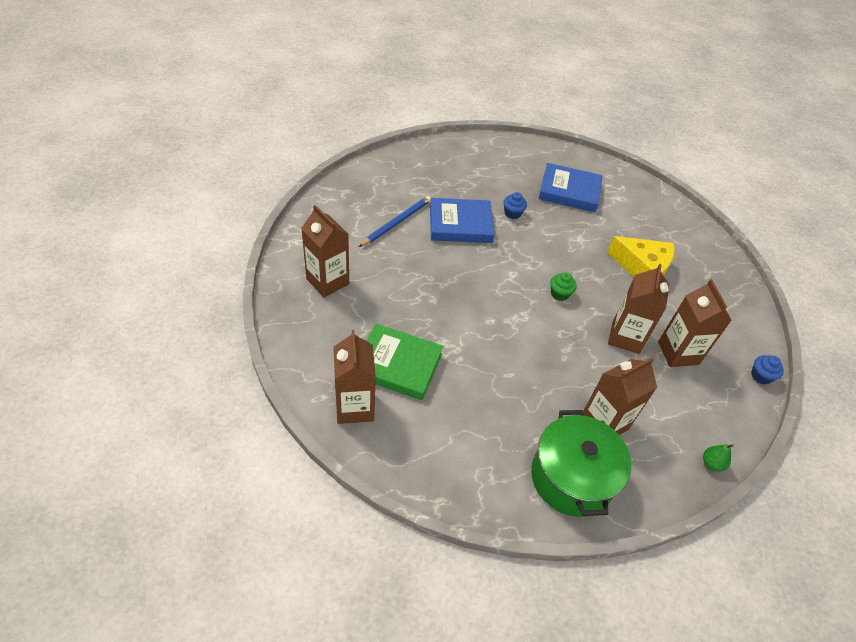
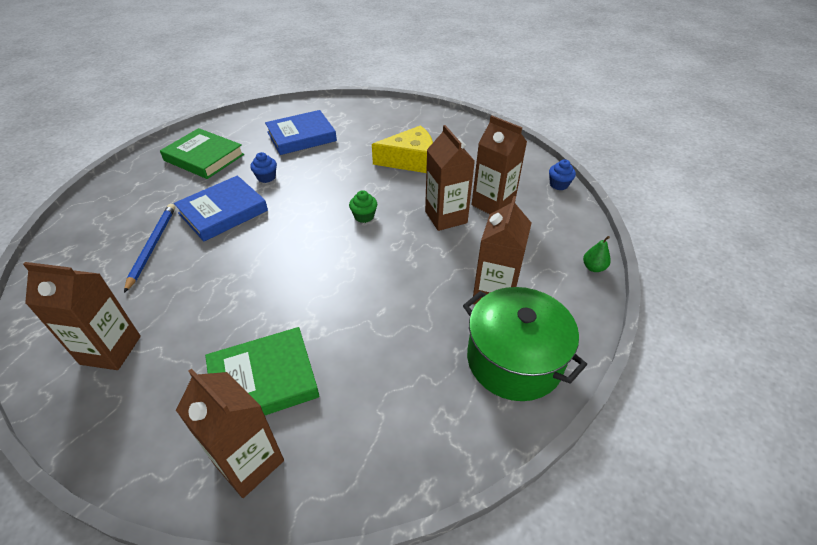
camera: 35 degrees left, 5 degrees down
none -> green book [160,128,244,179]

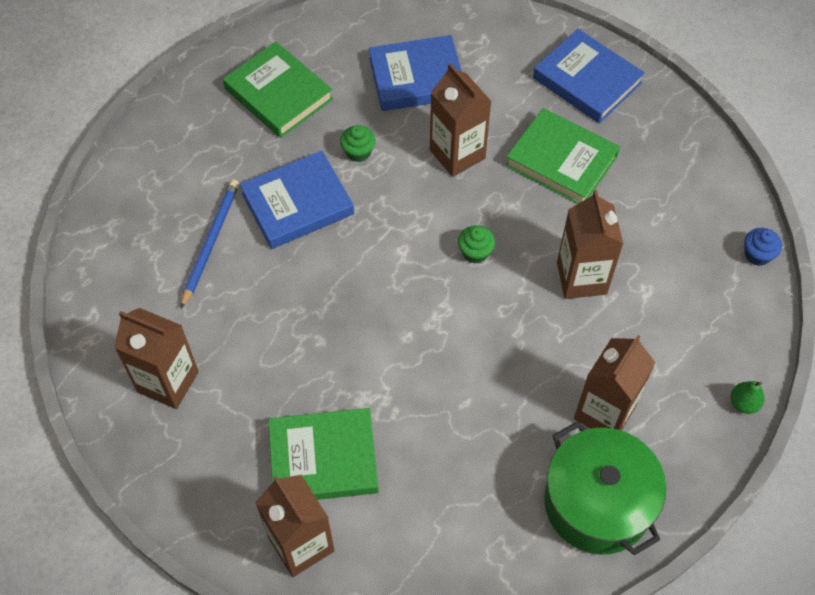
camera: 15 degrees right, 15 degrees up
blue cupcake [250,152,277,183] -> green cupcake [340,125,376,162]
yellow cheese [372,125,433,173] -> green book [505,108,620,204]
brown carton [472,115,527,214] -> brown carton moved to [430,63,492,177]
none -> blue book [533,29,645,124]

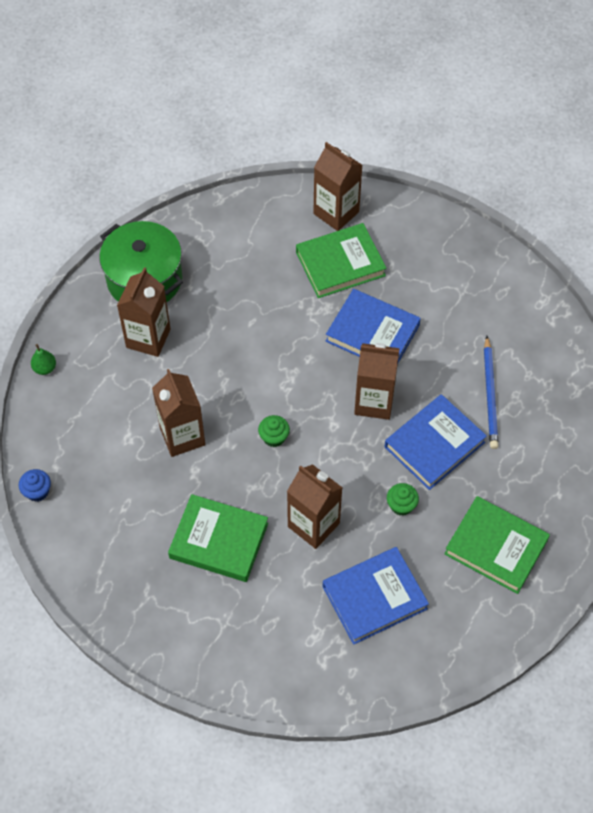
camera: 165 degrees right, 0 degrees up
brown carton [114,308,199,409] -> brown carton moved to [354,343,400,420]
blue book [533,29,645,124] -> blue book moved to [326,289,421,363]

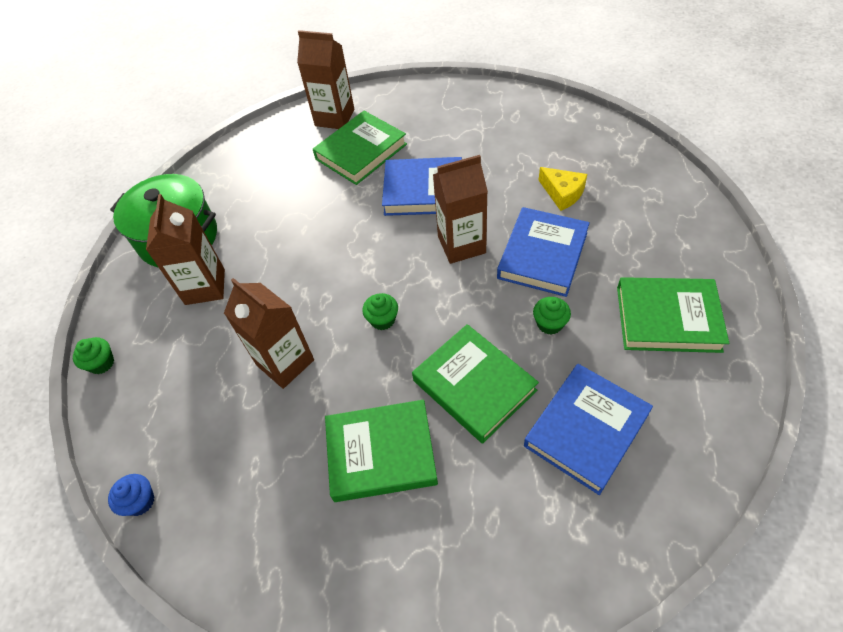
camera: 20 degrees left, 5 degrees down
green pear [31,344,56,375] -> green cupcake [73,337,114,374]
brown carton [287,464,342,549] -> green book [412,324,539,444]
blue pencil [484,336,498,449] -> yellow cheese [539,167,587,211]

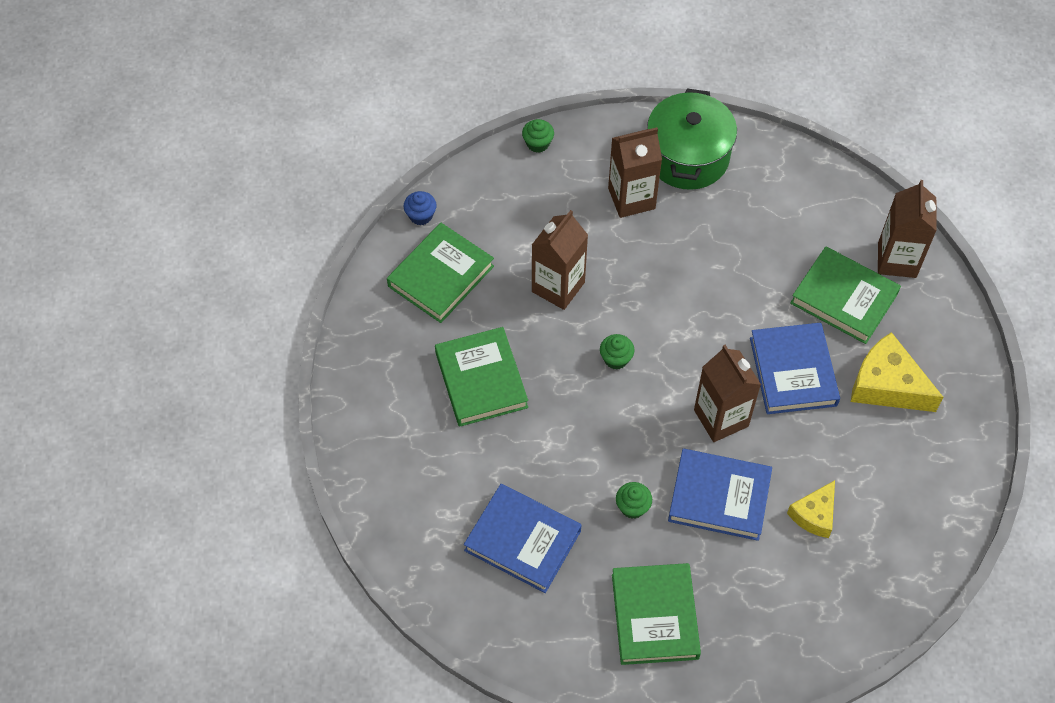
camera: 75 degrees right, 5 degrees up
green book [412,324,539,444] -> green book moved to [387,223,494,323]
none -> yellow cheese [851,332,943,412]

